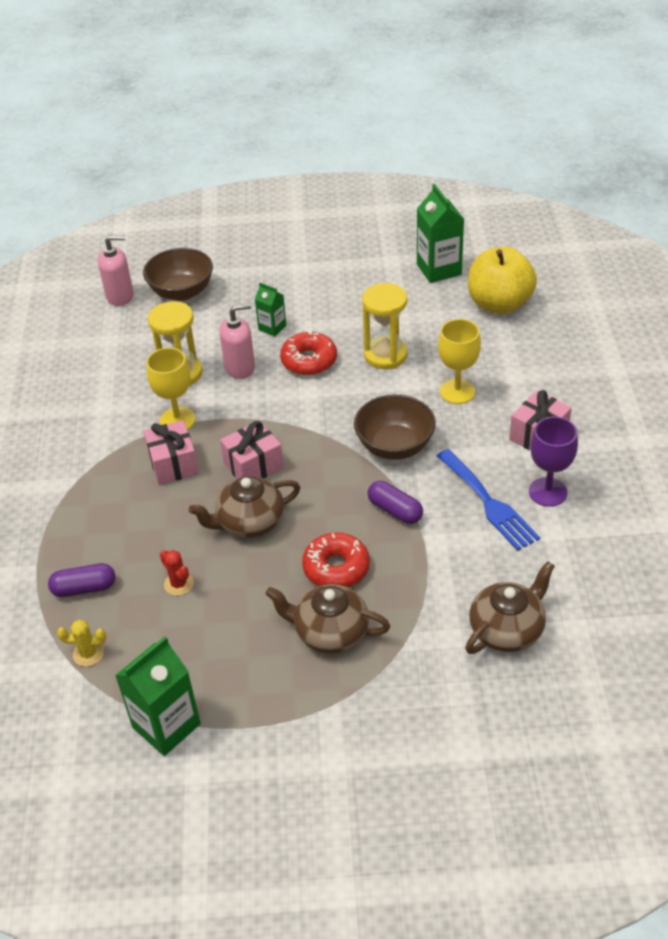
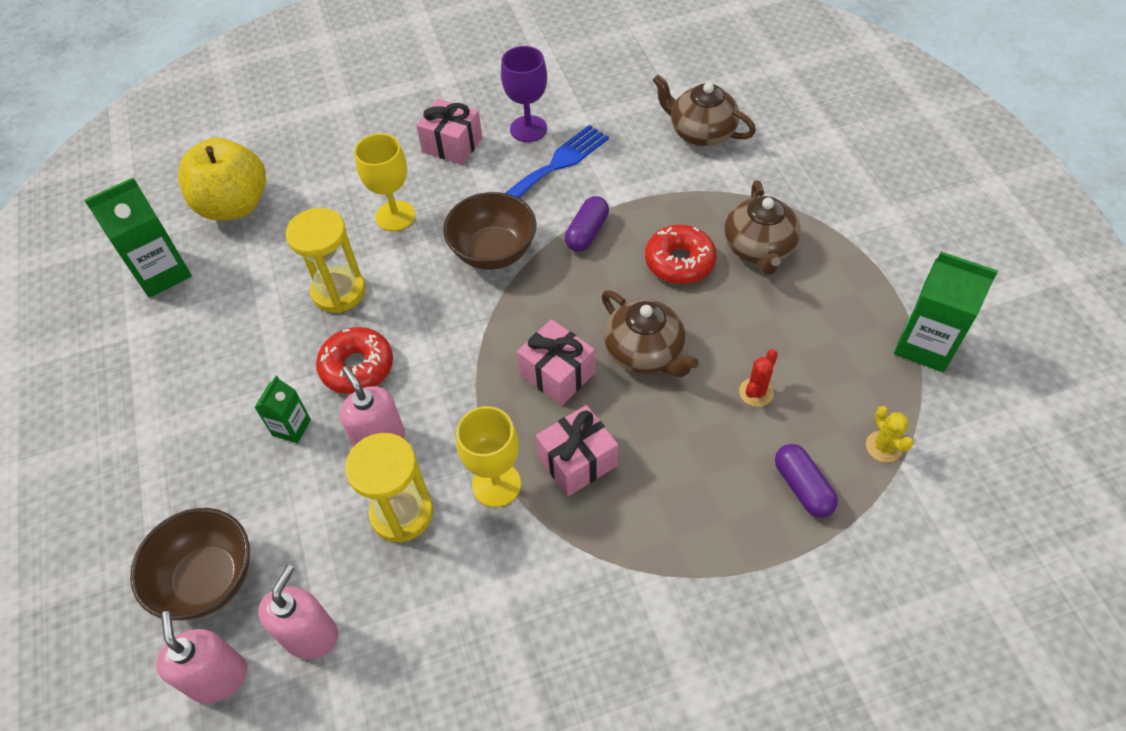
camera: 105 degrees left, 10 degrees up
none -> pink soap dispenser [258,565,338,659]

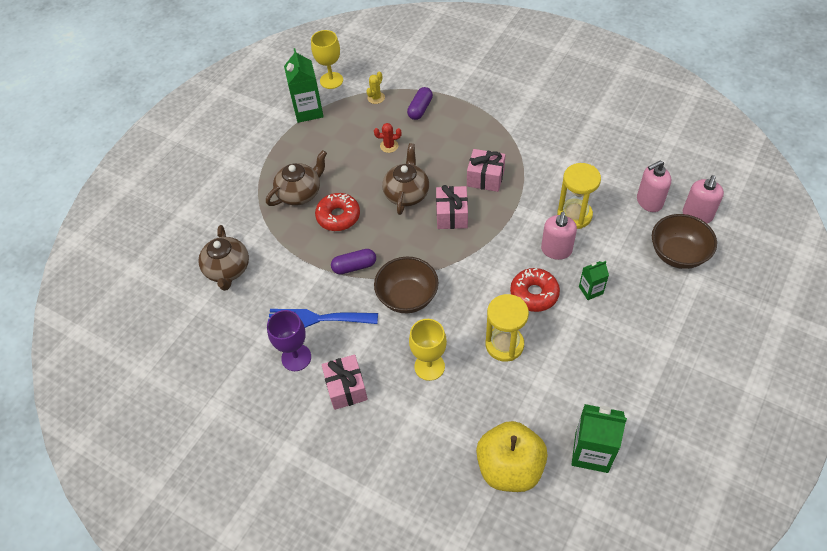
camera: 130 degrees left, 0 degrees up
yellow goblet [456,406,521,507] -> yellow goblet moved to [311,30,343,89]

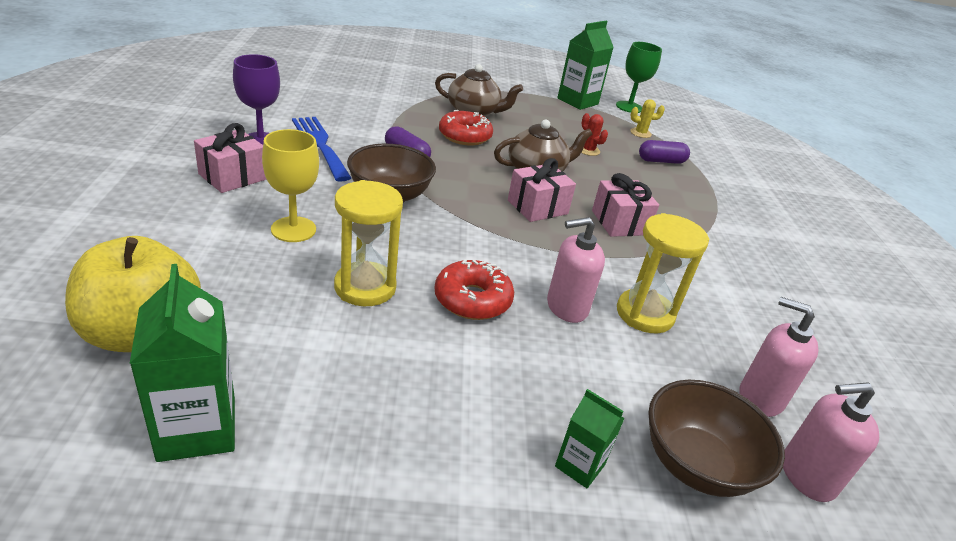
camera: 50 degrees right, 20 degrees down
brown teapot [198,225,249,291] -> none
yellow goblet [311,30,343,89] -> green goblet [616,42,662,113]
green carton [579,261,609,300] -> green carton moved to [555,389,625,488]

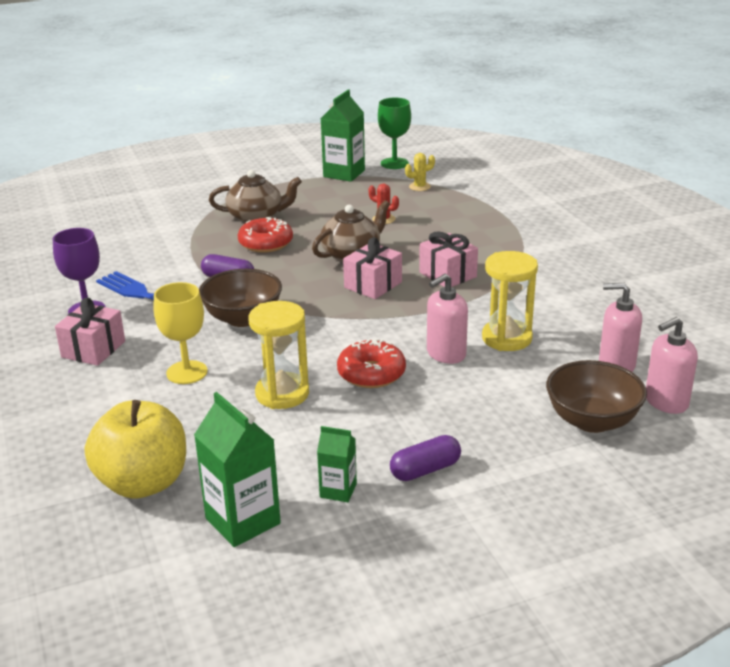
camera: 15 degrees left, 5 degrees down
green carton [555,389,625,488] -> green carton moved to [317,426,357,502]
purple capsule [639,140,690,164] -> purple capsule moved to [390,435,461,481]

